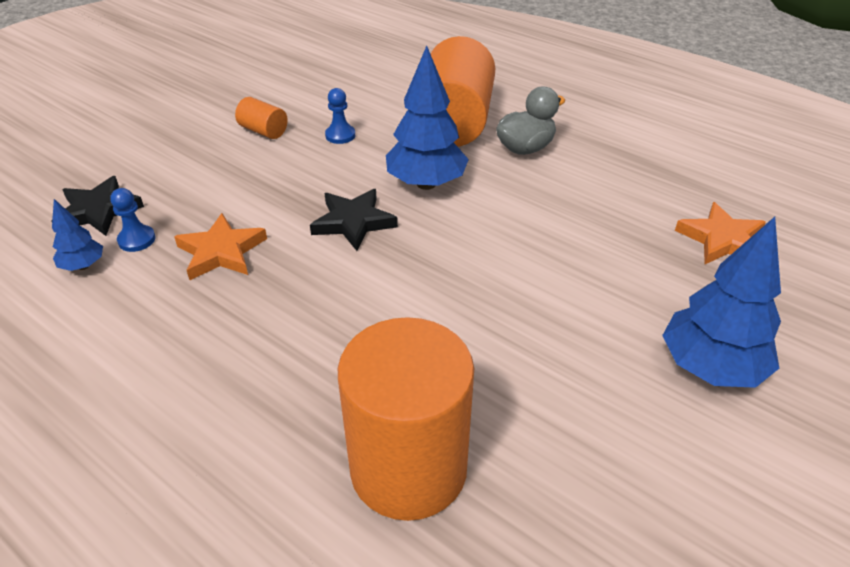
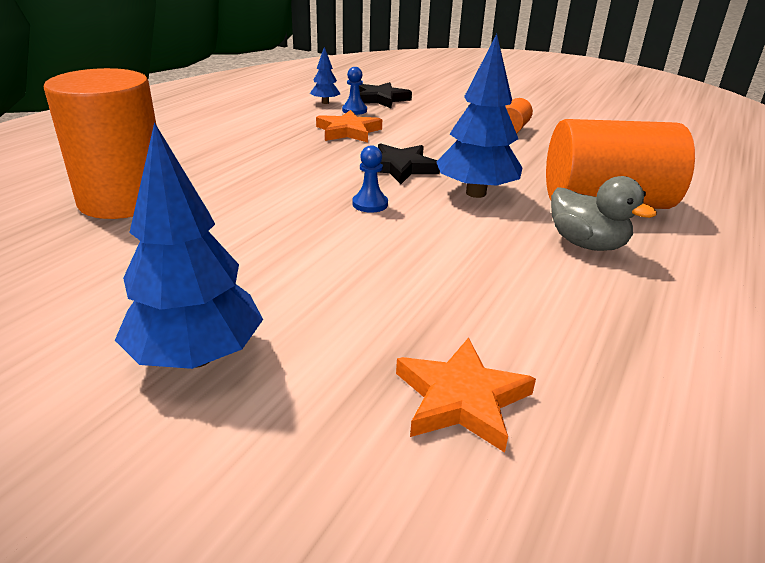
camera: 80 degrees right, 10 degrees down
blue pawn [325,88,355,144] -> blue pawn moved to [353,145,388,213]

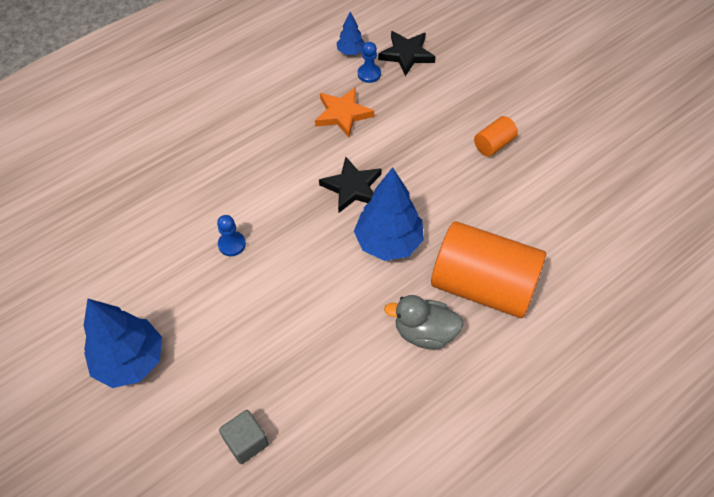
camera: 25 degrees right, 25 degrees up
orange cylinder [44,68,156,219] -> none
blue pawn [353,145,388,213] -> blue pawn moved to [217,215,246,256]
orange star [396,338,536,453] -> grey cube [219,410,269,464]
grey duck [551,176,657,251] -> grey duck turned 120 degrees clockwise [384,295,463,350]

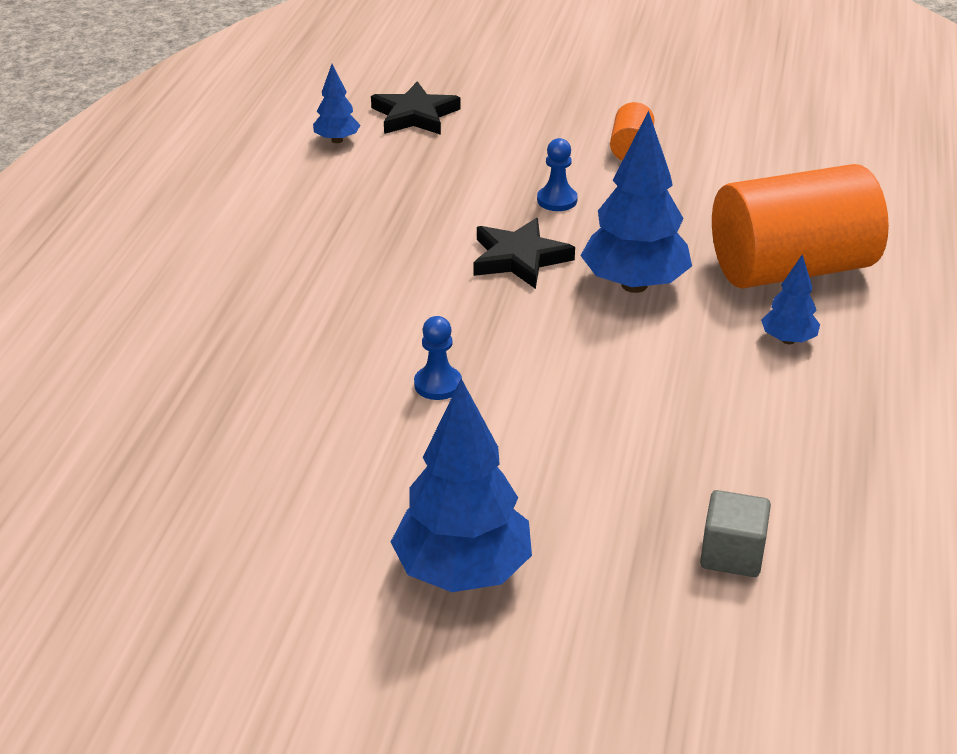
camera: 40 degrees left, 20 degrees down
orange star [315,87,374,137] -> none
blue pawn [358,42,381,83] -> blue pawn moved to [537,138,578,211]
grey duck [384,295,463,350] -> blue tree [761,254,820,344]

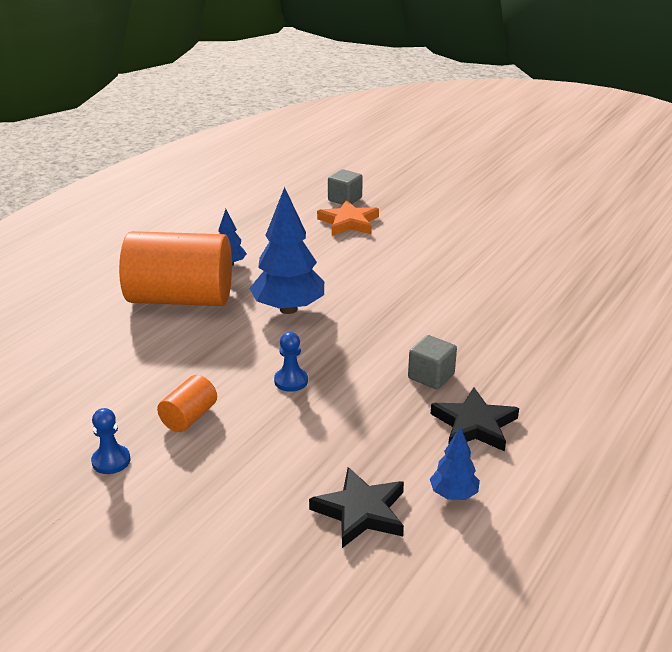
camera: 160 degrees left, 5 degrees down
blue tree [391,379,532,592] -> none
blue pawn [414,316,462,400] -> blue pawn moved to [91,408,130,474]
black star [474,218,575,289] -> black star moved to [431,387,519,451]
none -> orange star [317,200,379,236]
none -> grey cube [408,335,457,389]

